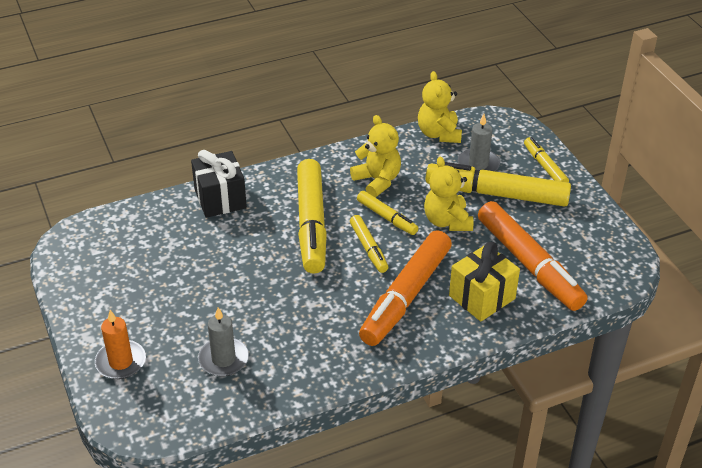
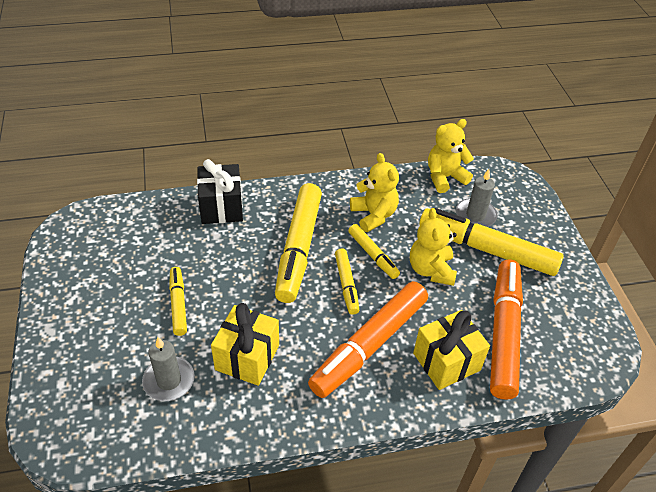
camera: 10 degrees right, 5 degrees up
orange candle [95,310,146,379] -> none
yellow teddy bear [418,71,462,143] -> yellow teddy bear turned 60 degrees clockwise [428,119,474,193]
orange marker [478,201,588,311] -> orange marker turned 150 degrees counterclockwise [490,259,523,400]
yellow marker [524,137,569,183] -> yellow marker moved to [169,267,187,336]
none -> yellow gift [211,303,279,386]

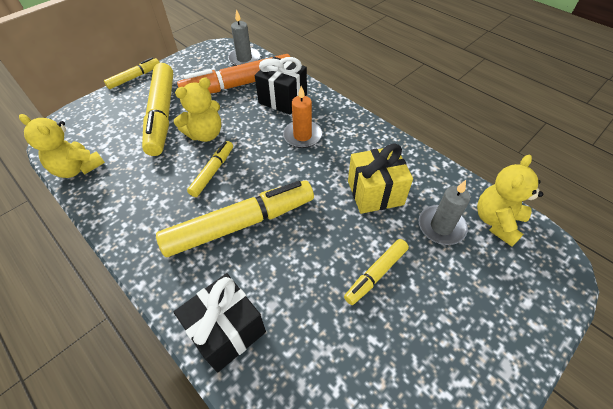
camera: 120 degrees left, 5 degrees up
orange marker [308,281,428,398] -> orange candle [283,86,322,148]
yellow marker [335,249,359,315] -> yellow marker moved to [104,57,160,89]
yellow teddy bear [350,153,399,232] -> yellow teddy bear moved to [477,155,543,247]
yellow gift [413,310,490,390] -> black gift [255,57,307,114]
grey candle [456,169,497,227] -> grey candle moved to [228,9,260,66]

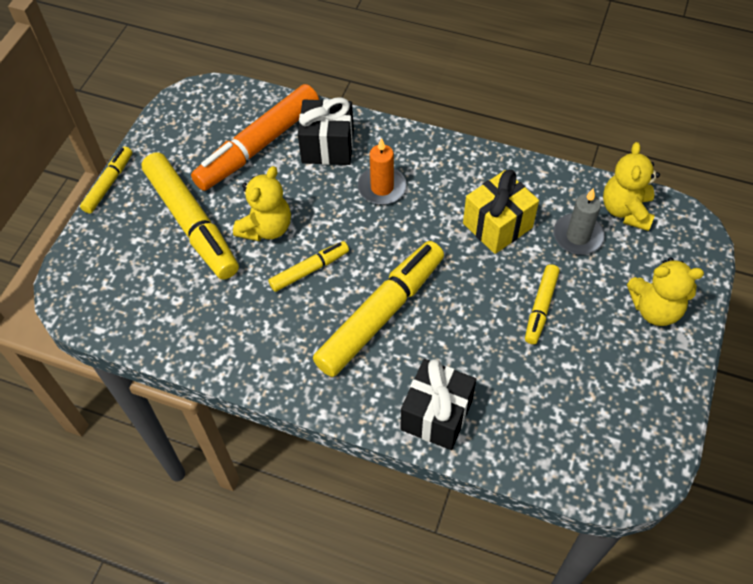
camera: 25 degrees left, 5 degrees up
yellow teddy bear [19,114,105,178] -> yellow teddy bear moved to [627,258,704,326]
yellow marker [187,141,233,197] -> yellow marker turned 60 degrees clockwise [268,241,349,292]
grey candle [228,9,260,66] -> none

